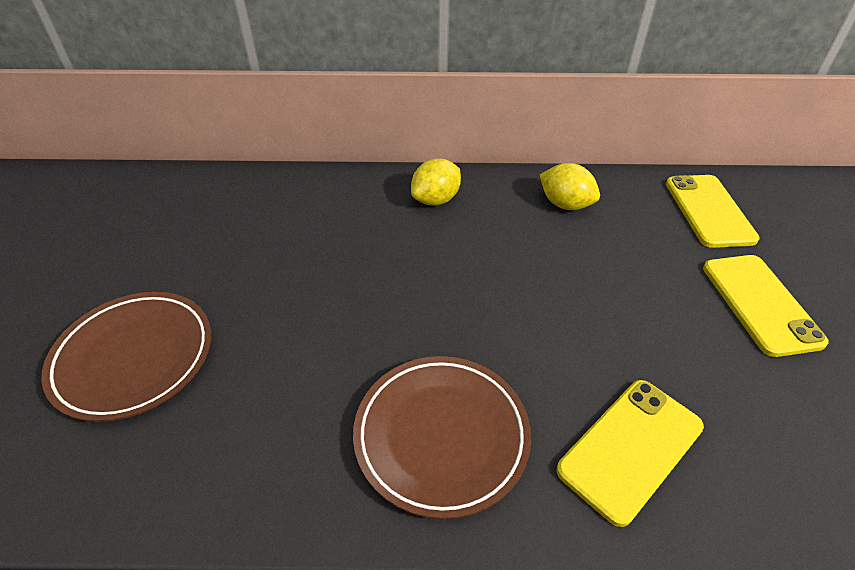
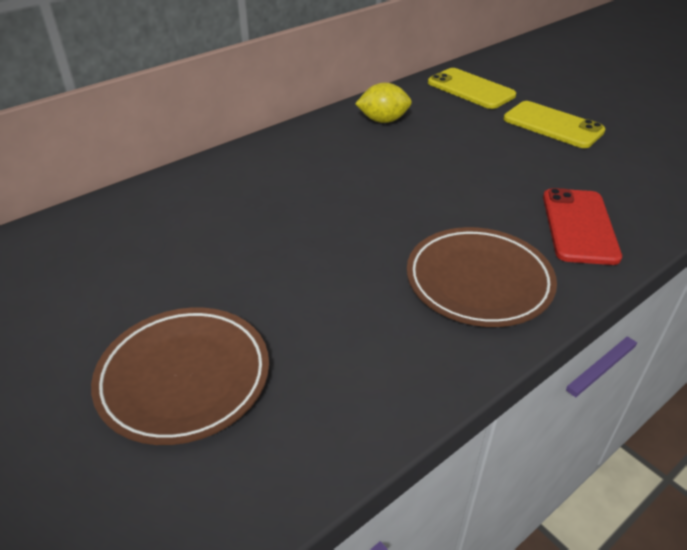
camera: 40 degrees left, 5 degrees down
yellow lemon [411,159,461,206] -> none
yellow phone [556,380,704,527] -> red phone [543,188,622,265]

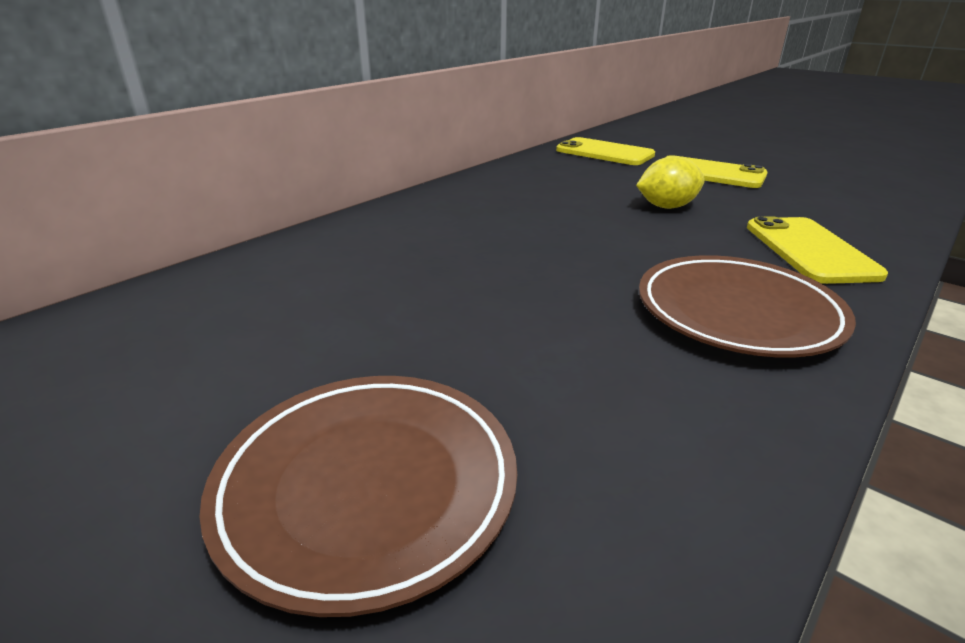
camera: 10 degrees left, 10 degrees down
yellow lemon [355,83,412,123] -> yellow lemon moved to [636,156,705,209]
red phone [543,188,622,265] -> yellow phone [747,216,888,284]

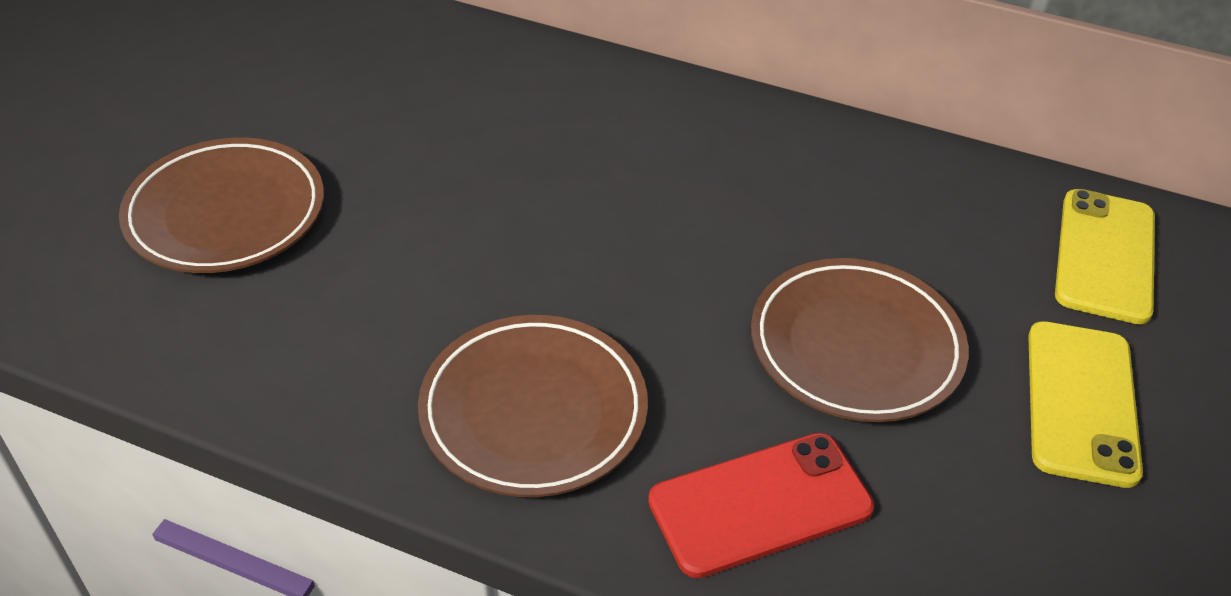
camera: 70 degrees right, 15 degrees up
yellow lemon [636,156,705,209] -> brown plate [751,258,969,422]
yellow phone [747,216,888,284] -> red phone [648,433,874,578]

